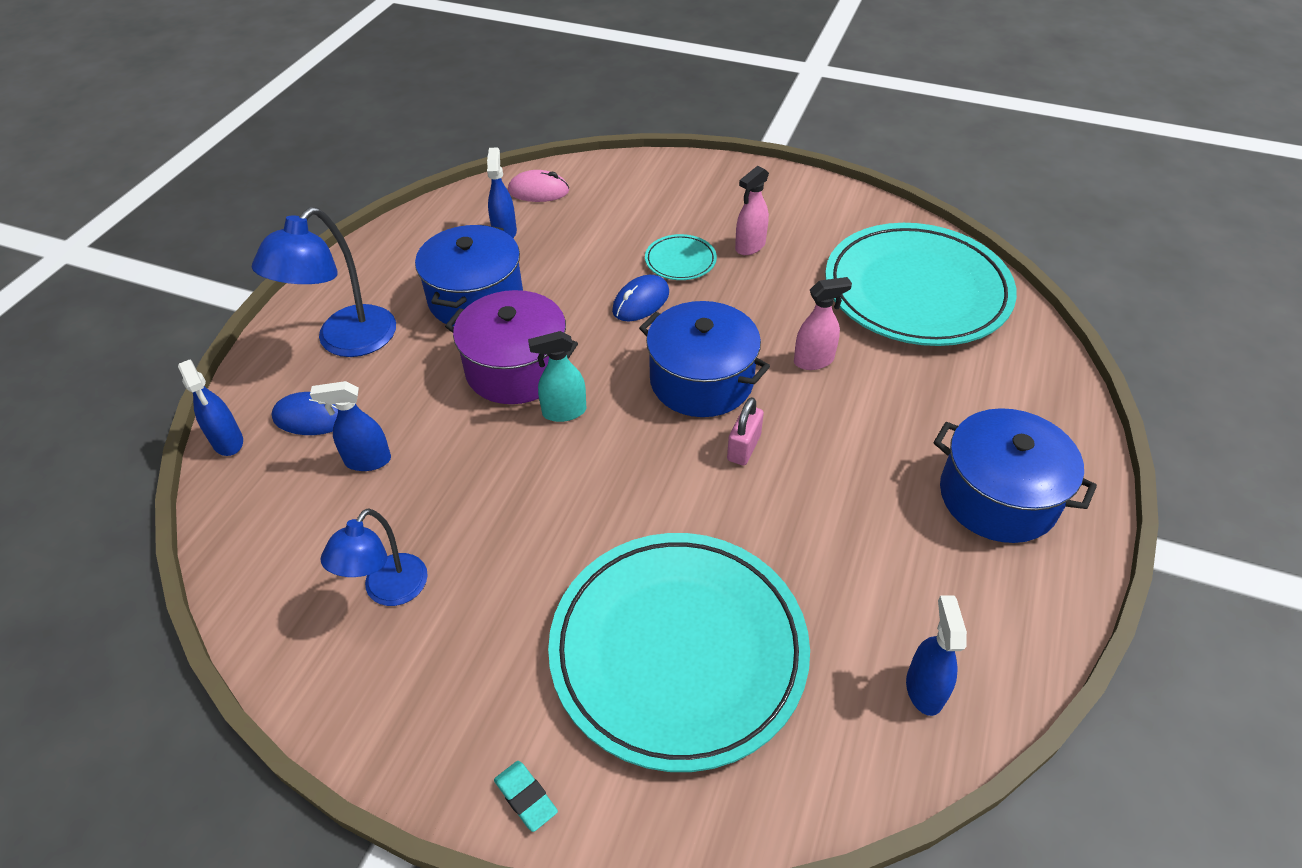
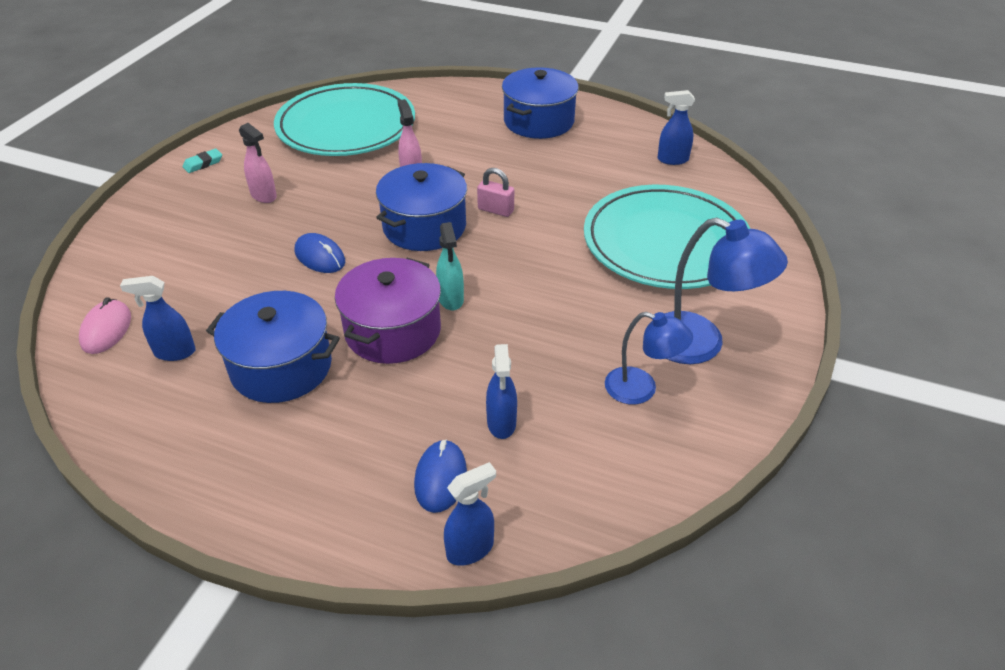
camera: 90 degrees left, 5 degrees down
blue lamp [252,207,396,357] -> blue lamp moved to [651,217,788,364]
turquoise eraser [494,761,558,832] -> turquoise eraser moved to [183,149,222,173]
turquoise plate [645,234,717,280] -> none

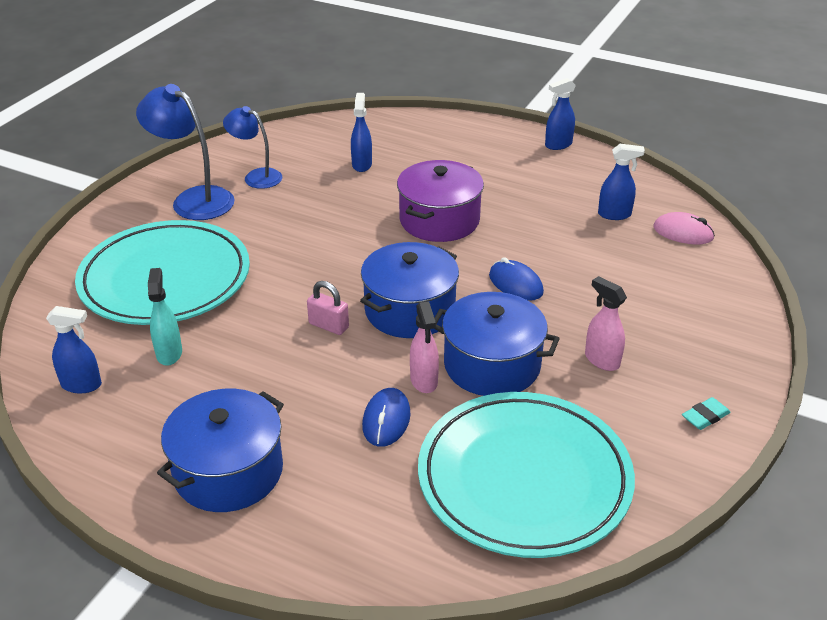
camera: 175 degrees left, 5 degrees down
pink mouse [79,297,131,354] -> pink mouse turned 75 degrees counterclockwise [653,212,715,244]
blue pot [206,291,340,403] -> blue pot moved to [434,292,560,396]
blue mouse [414,439,467,513] -> blue mouse moved to [362,388,411,447]
turquoise spray bottle [436,222,464,310] -> turquoise spray bottle moved to [148,268,182,366]
blue spray bottle [444,462,496,566] -> blue spray bottle moved to [545,78,576,150]

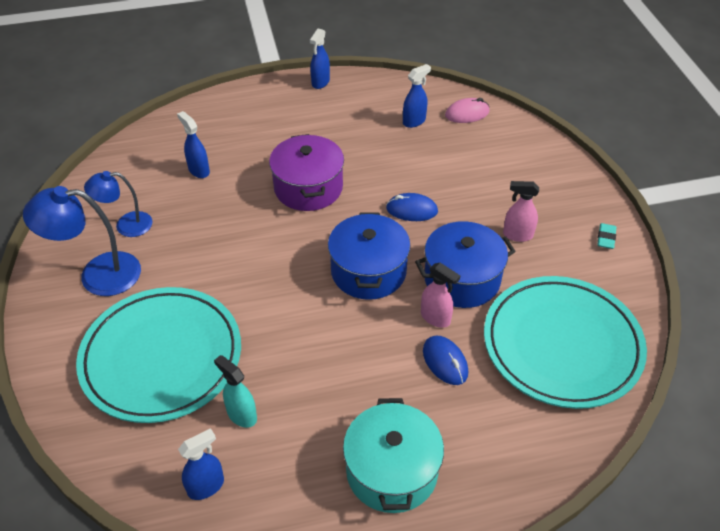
camera: 40 degrees left, 10 degrees up
blue pot [157,389,284,512] -> turquoise pot [343,398,444,513]
pink padlock [307,281,349,335] -> none

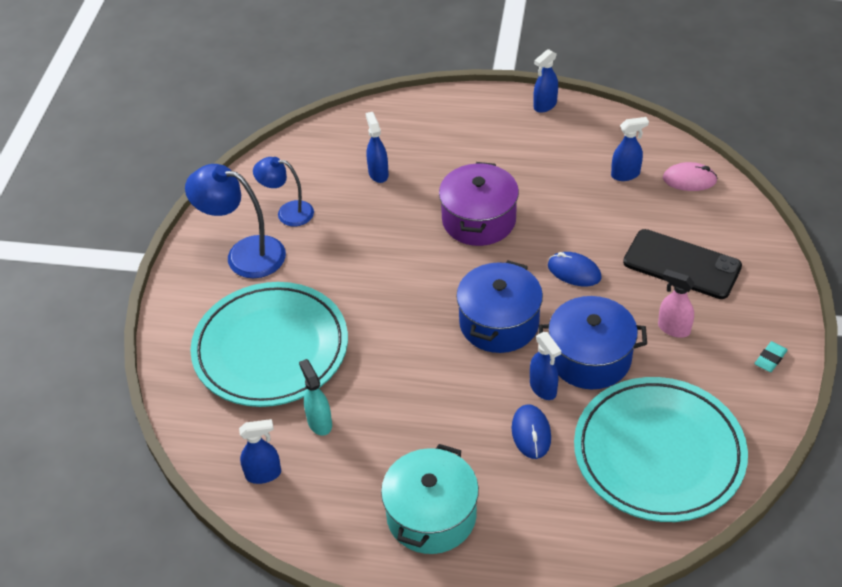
camera: 25 degrees right, 0 degrees up
pink spray bottle [421,263,460,328] -> blue spray bottle [530,332,561,400]
none -> black phone [623,229,742,299]

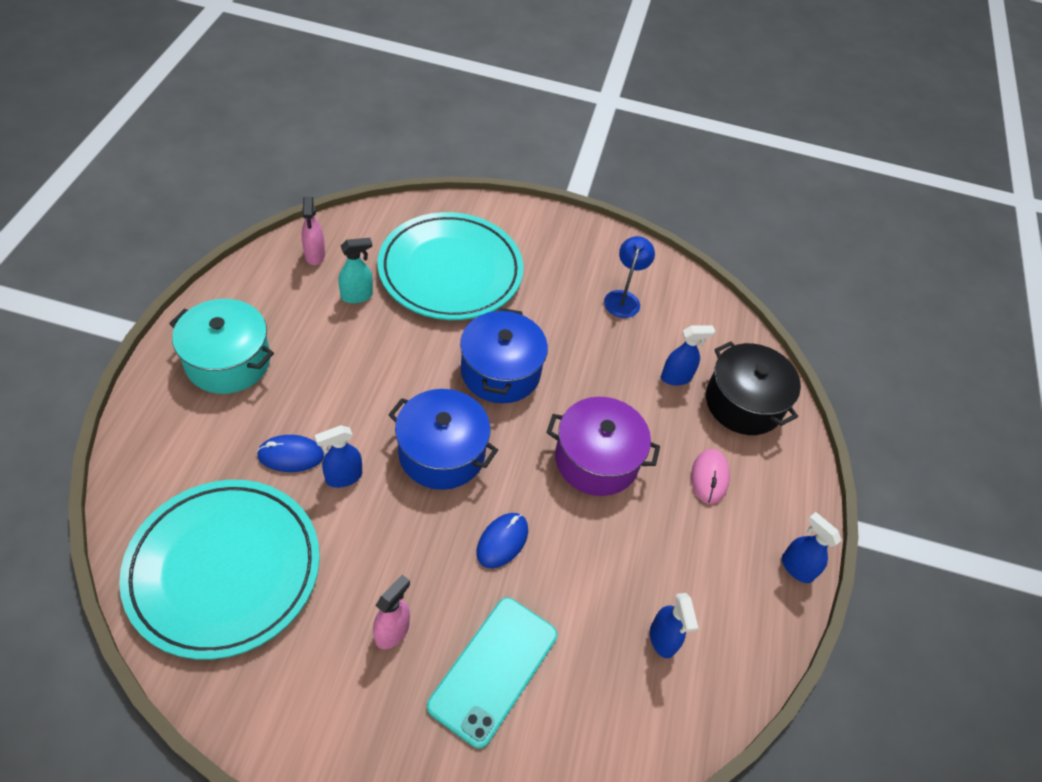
camera: 85 degrees right, 5 degrees up
blue lamp [185,164,286,278] -> none
blue spray bottle [239,419,281,484] -> pink spray bottle [302,197,325,265]
blue pot [539,296,647,389] -> blue pot moved to [460,308,548,403]
black phone [623,229,742,299] -> turquoise phone [427,597,557,749]
pink mouse [663,162,718,191] -> pink mouse moved to [691,449,730,504]
turquoise eraser [754,341,788,372] -> none
none -> black pot [706,341,801,435]

